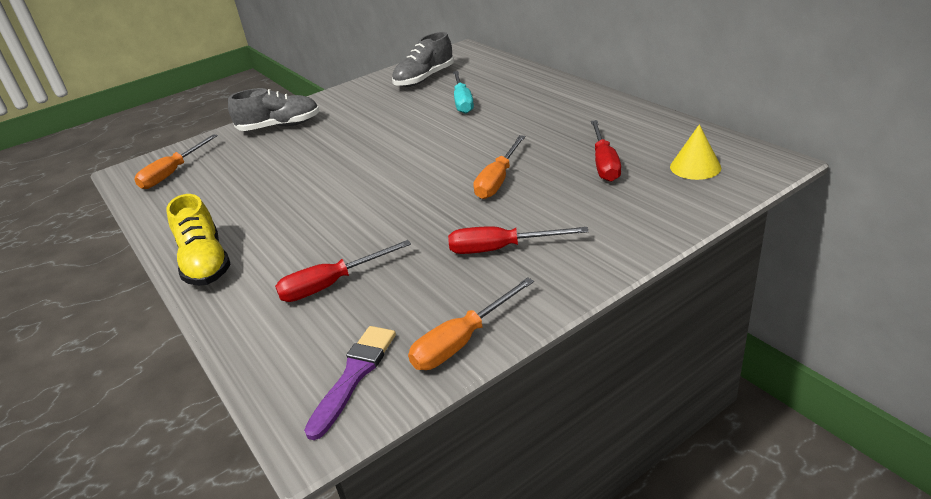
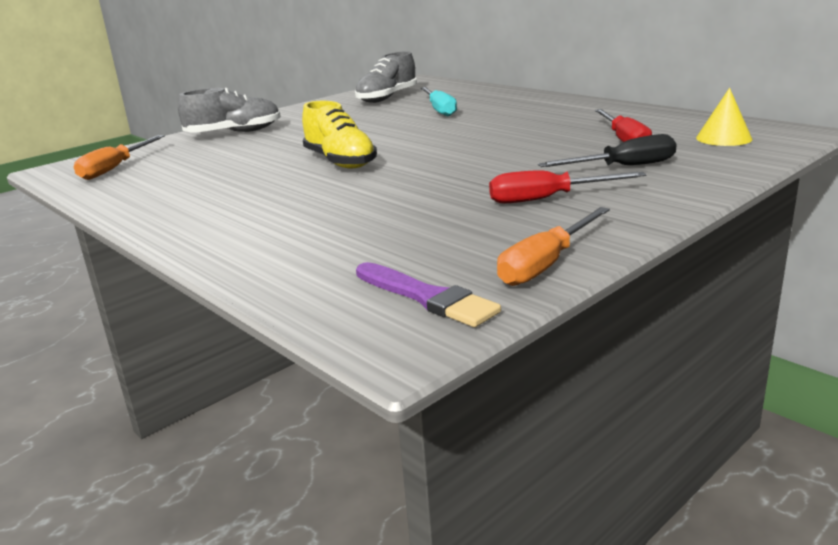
camera: 10 degrees left, 10 degrees down
yellow shoe [167,194,231,286] -> yellow shoe moved to [302,101,377,169]
red screwdriver [275,240,411,302] -> none
purple brush [304,326,396,440] -> purple brush turned 120 degrees clockwise [356,262,501,327]
orange screwdriver [473,135,525,199] -> none
none -> black screwdriver [538,134,677,167]

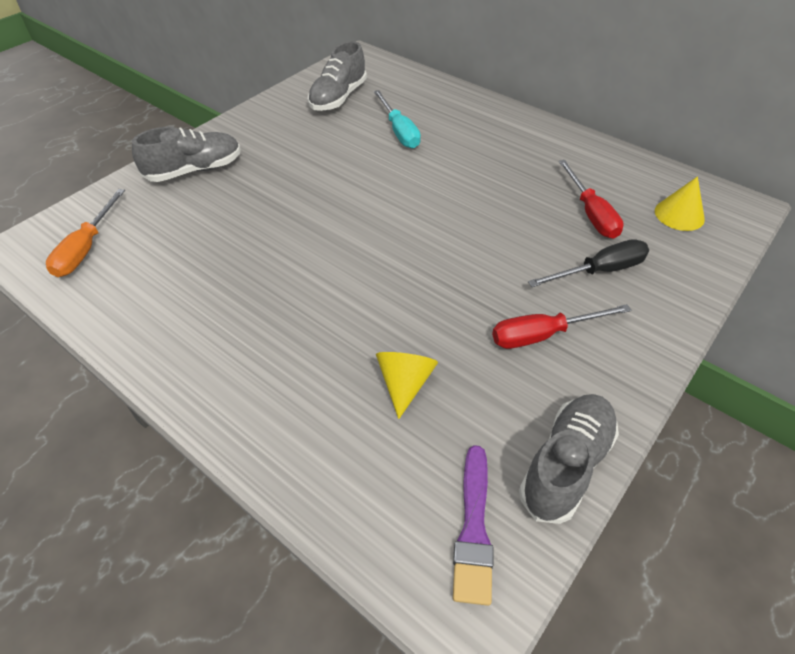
camera: 10 degrees left, 25 degrees up
yellow shoe [302,101,377,169] -> none
purple brush [356,262,501,327] -> purple brush turned 60 degrees clockwise [453,445,494,606]
orange screwdriver [497,207,610,286] -> grey shoe [519,394,619,524]
none -> yellow cone [376,352,438,419]

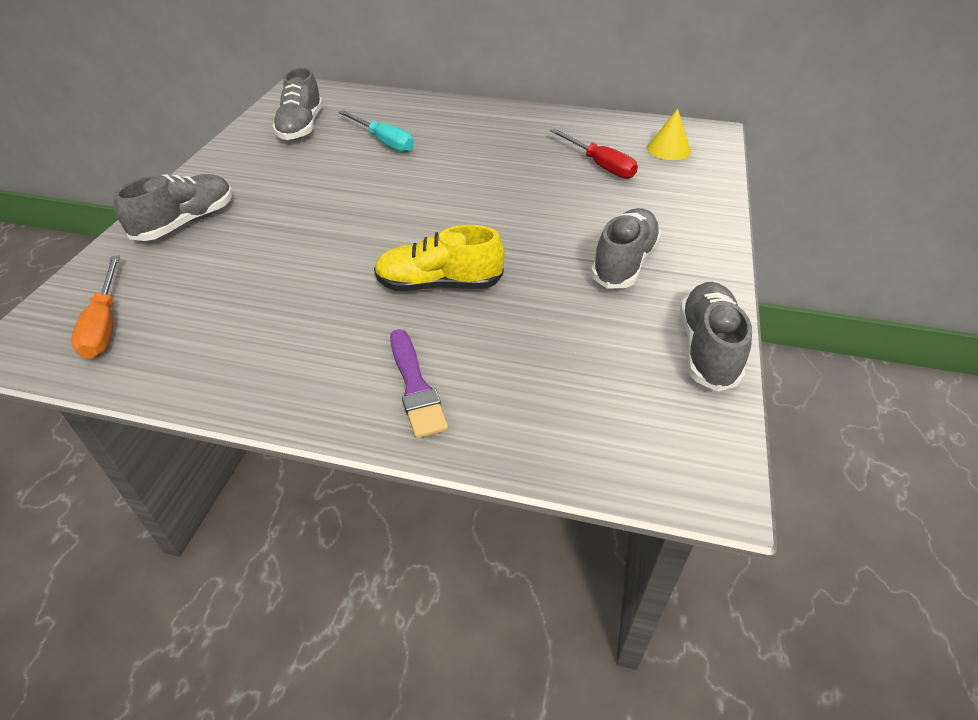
camera: 25 degrees left, 5 degrees down
yellow cone [376,352,438,419] -> none
purple brush [453,445,494,606] -> purple brush moved to [390,329,448,438]
red screwdriver [492,304,632,349] -> grey shoe [591,208,661,289]
black screwdriver [528,239,649,287] -> none
none -> yellow shoe [374,225,504,291]

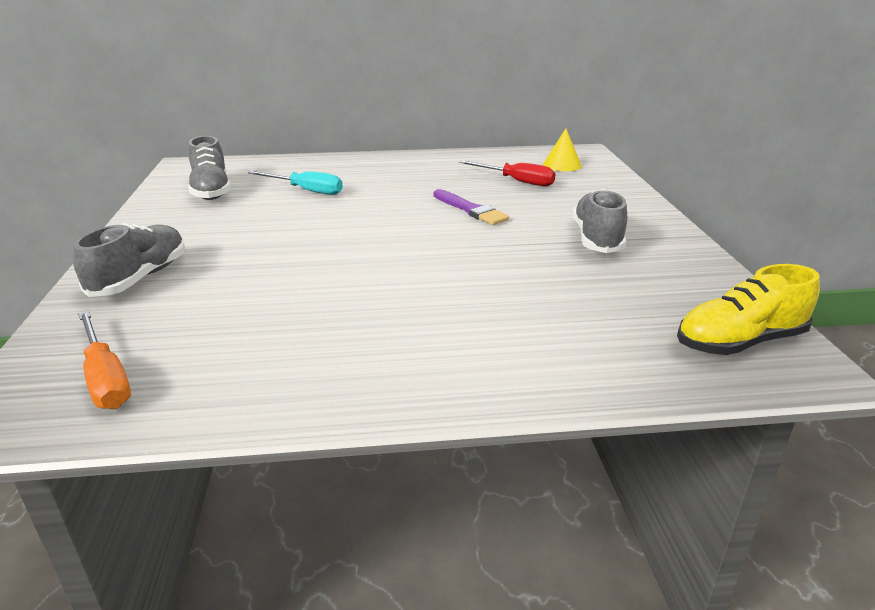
camera: 20 degrees left, 15 degrees down
yellow shoe [374,225,504,291] -> yellow shoe moved to [677,264,820,355]
purple brush [390,329,448,438] -> purple brush moved to [433,189,509,225]
grey shoe [680,282,752,392] -> none

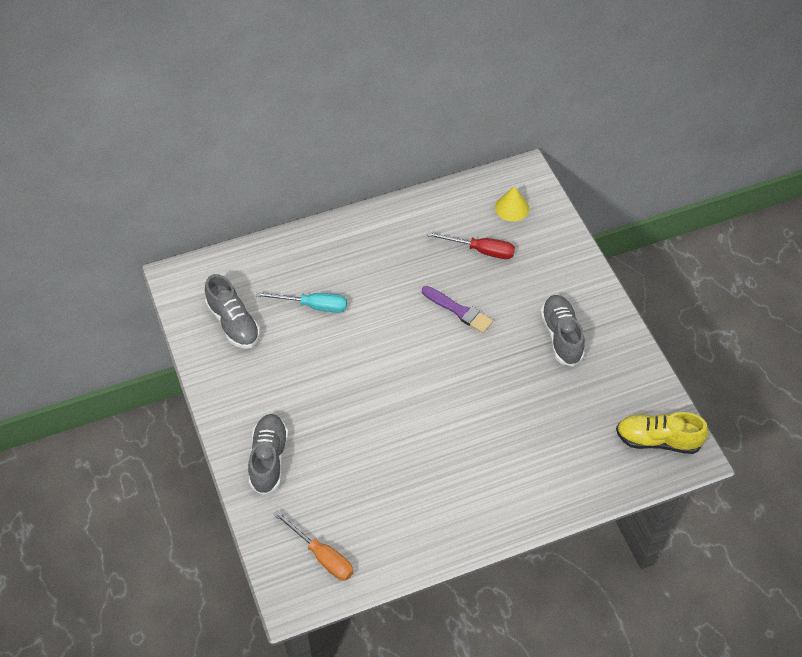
camera: 15 degrees left, 25 degrees up
yellow shoe [677,264,820,355] -> yellow shoe turned 45 degrees clockwise [616,412,708,454]

